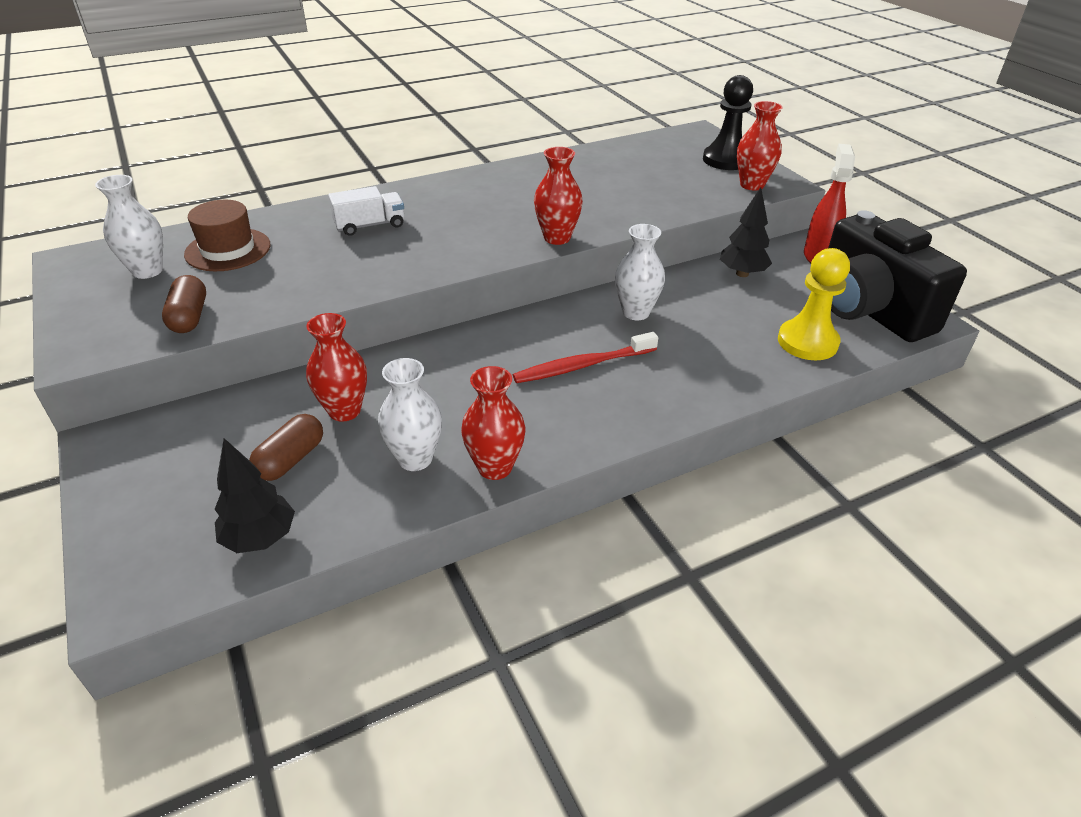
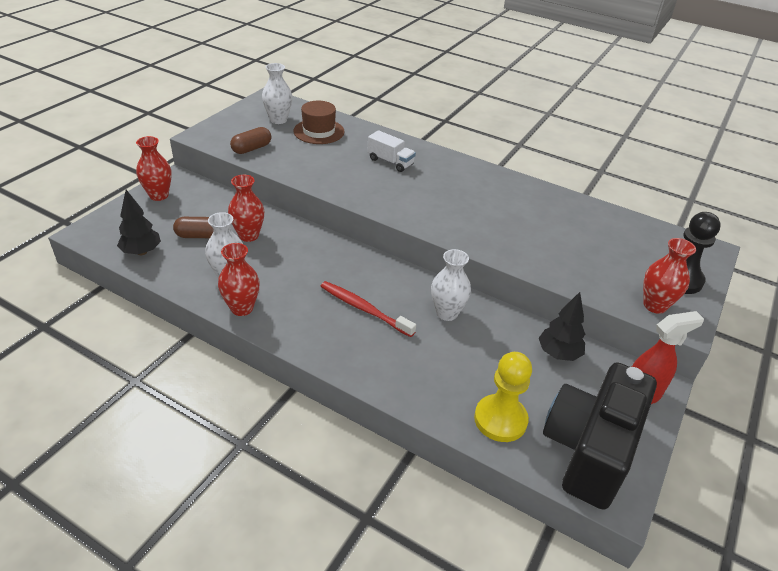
camera: 55 degrees right, 0 degrees up
red vase [534,147,583,245] -> red vase moved to [136,136,172,201]

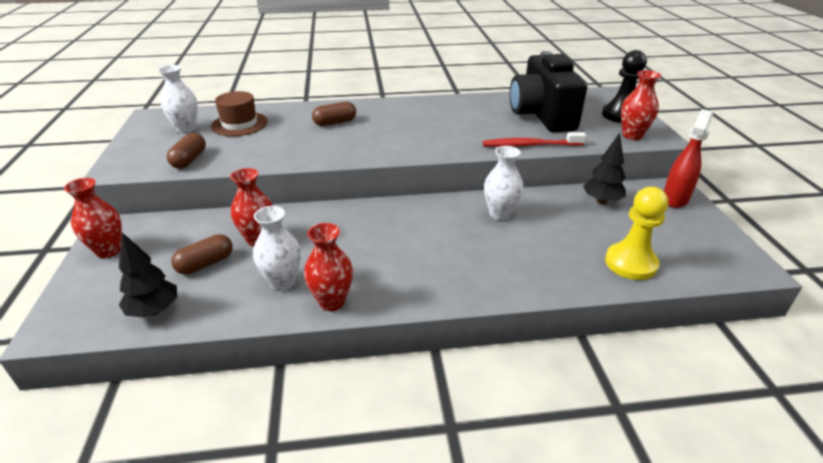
camera: 35 degrees left, 5 degrees down
red toothbrush [320,281,416,337] -> red toothbrush moved to [483,132,586,147]
white truck [367,130,416,172] -> brown capsule [312,102,356,126]
black camera [543,362,657,510] -> black camera moved to [510,51,587,132]

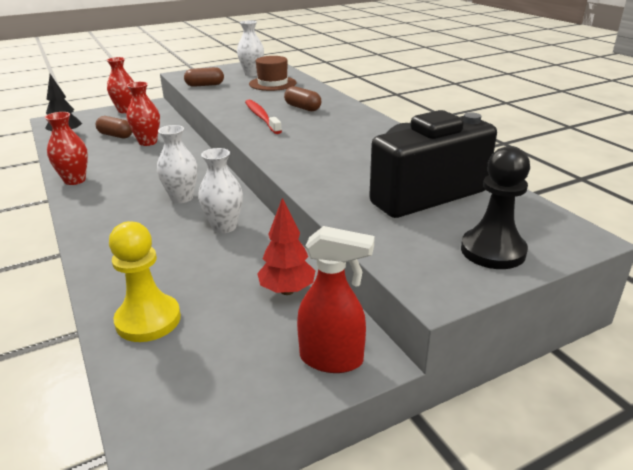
camera: 70 degrees right, 5 degrees down
white vase [253,206,301,291] -> white vase moved to [157,125,198,203]
red toothbrush [483,132,586,147] -> red toothbrush moved to [245,99,282,134]
black tree [583,133,626,204] -> red tree [257,198,315,295]
red vase [621,70,661,140] -> none

